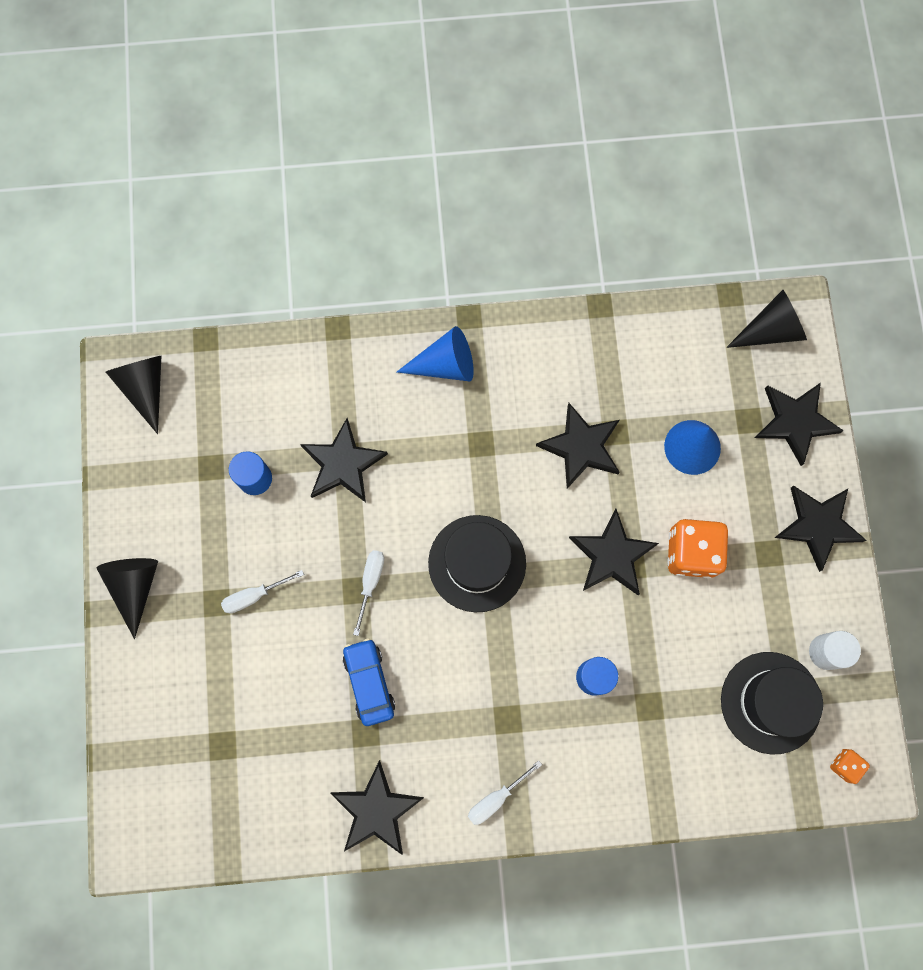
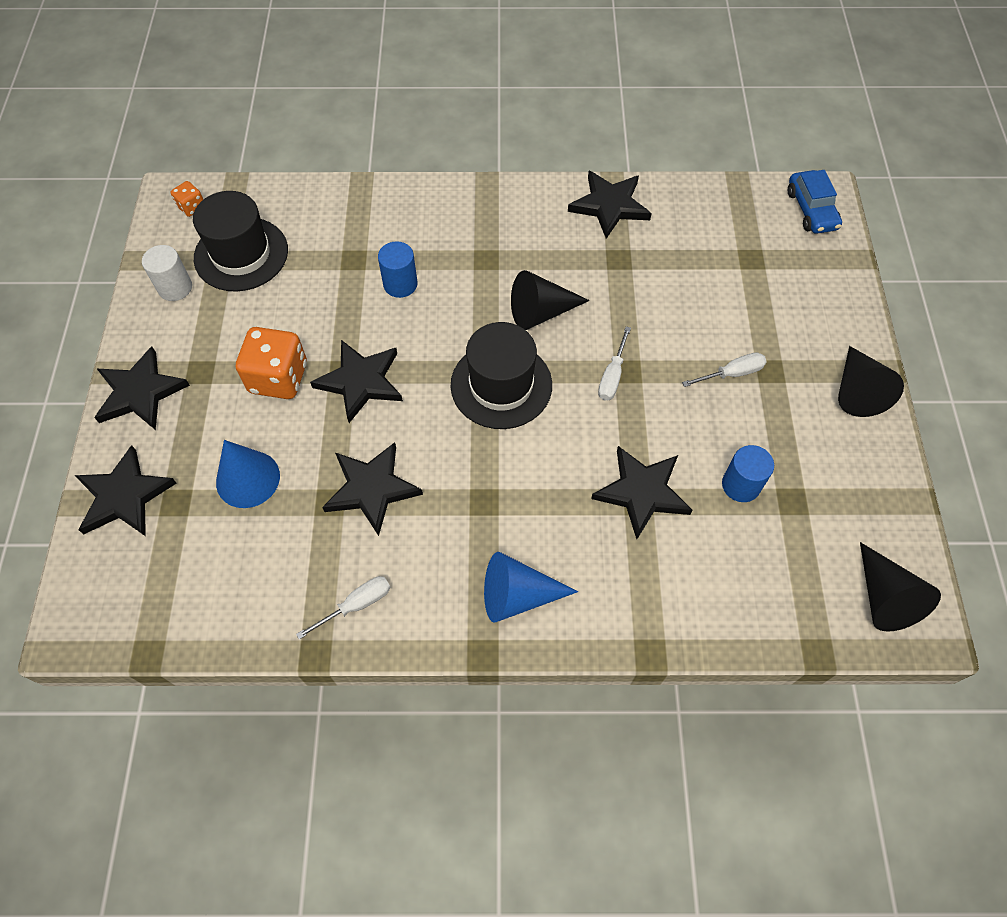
camera: 175 degrees left, 15 degrees down
blue car [343,638,395,726] -> blue car moved to [788,170,842,234]
white screwdriver [468,760,542,825] -> white screwdriver moved to [296,576,390,640]
black cone [726,290,807,348] -> black cone moved to [511,270,590,330]

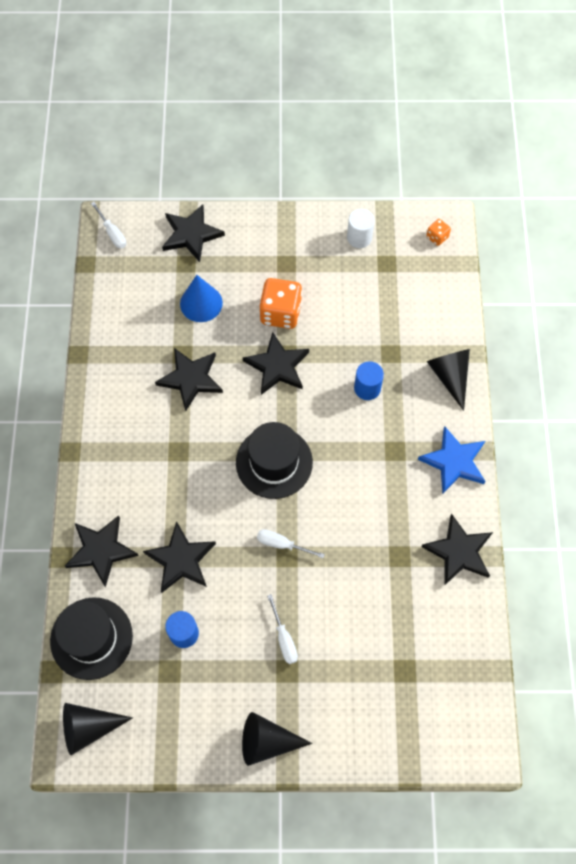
camera: 90 degrees right, 5 degrees up
black star [94,347,190,430] -> black star moved to [65,515,139,587]
black hat [193,191,288,292] -> black hat moved to [50,597,133,680]
white screwdriver [296,576,390,640] -> white screwdriver moved to [91,202,126,249]
blue cone [484,552,578,622] -> none
black cone [511,270,590,330] -> black cone moved to [427,349,470,411]
blue car [788,170,842,234] -> none
none -> blue star [418,426,486,494]

